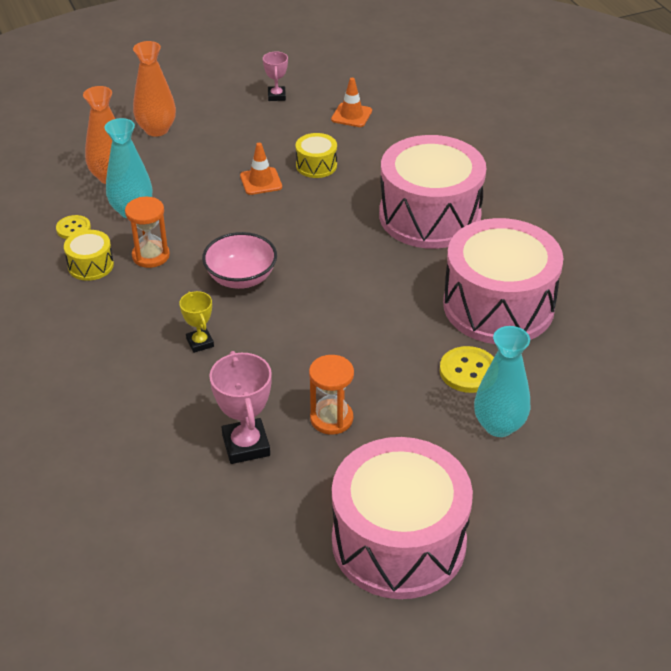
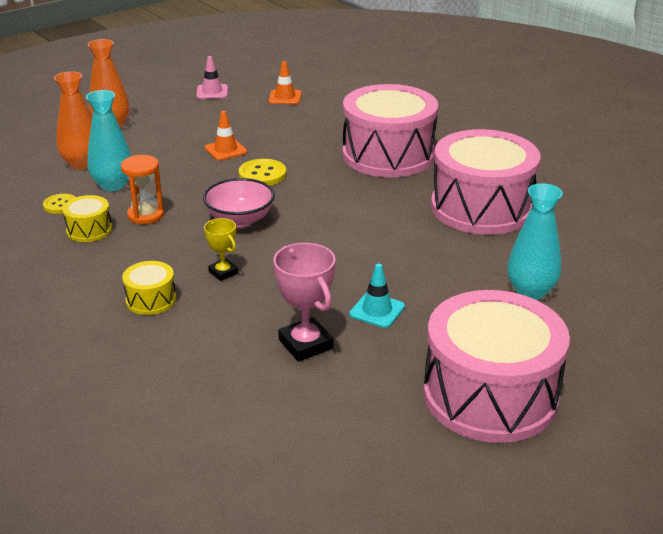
camera: 15 degrees left, 10 degrees down
pink trophy [263,52,288,101] -> pink traffic cone [197,56,228,99]
yellow drum [295,133,337,178] -> yellow drum moved to [122,261,176,315]
orange hourglass [309,355,354,435] -> turquoise traffic cone [349,264,405,328]
yellow button [440,346,494,393] -> yellow button moved to [239,159,286,186]

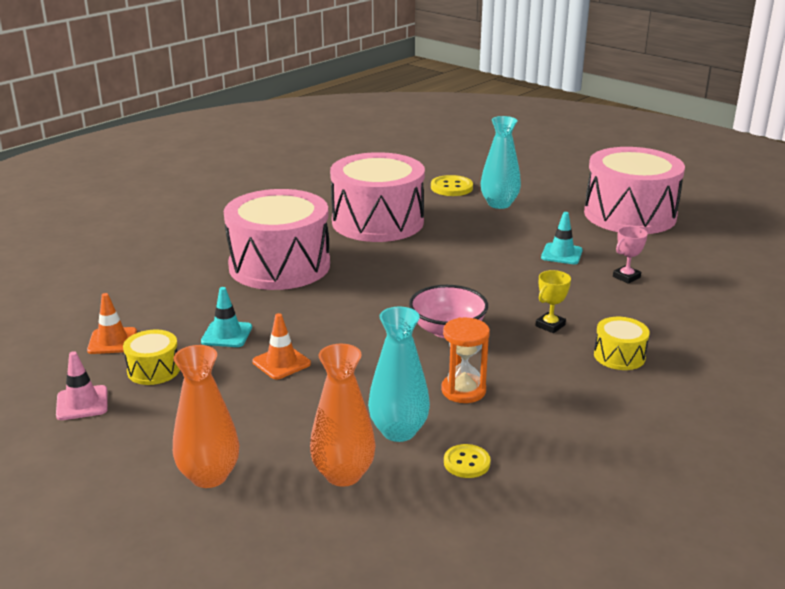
camera: 100 degrees left, 5 degrees down
yellow drum [62,195,112,242] -> yellow drum moved to [123,330,180,385]
yellow button [239,159,286,186] -> yellow button moved to [431,175,473,196]
pink trophy [273,243,335,361] -> pink trophy [613,226,648,284], size x0.59
none -> turquoise traffic cone [201,287,252,347]

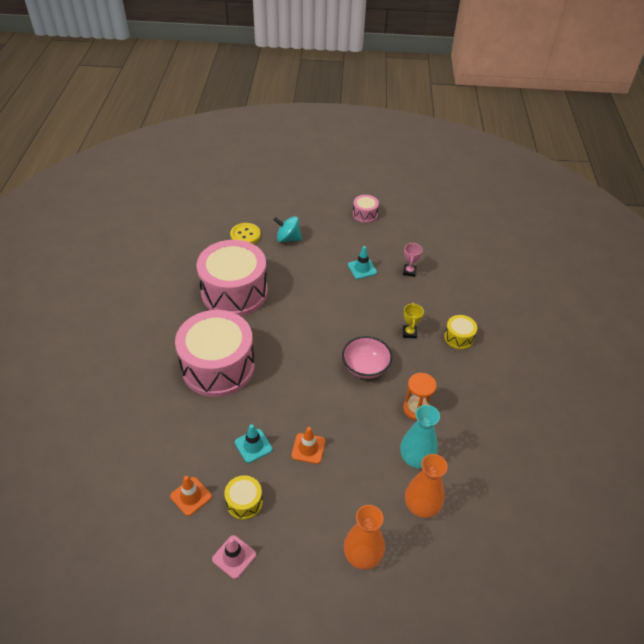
camera: 40 degrees left, 20 degrees up
yellow button [444,444,490,478] -> none
turquoise vase [481,116,521,209] -> turquoise spinning top [274,216,302,242]
pink drum [584,147,685,234] -> pink drum [353,195,379,223], size x0.43

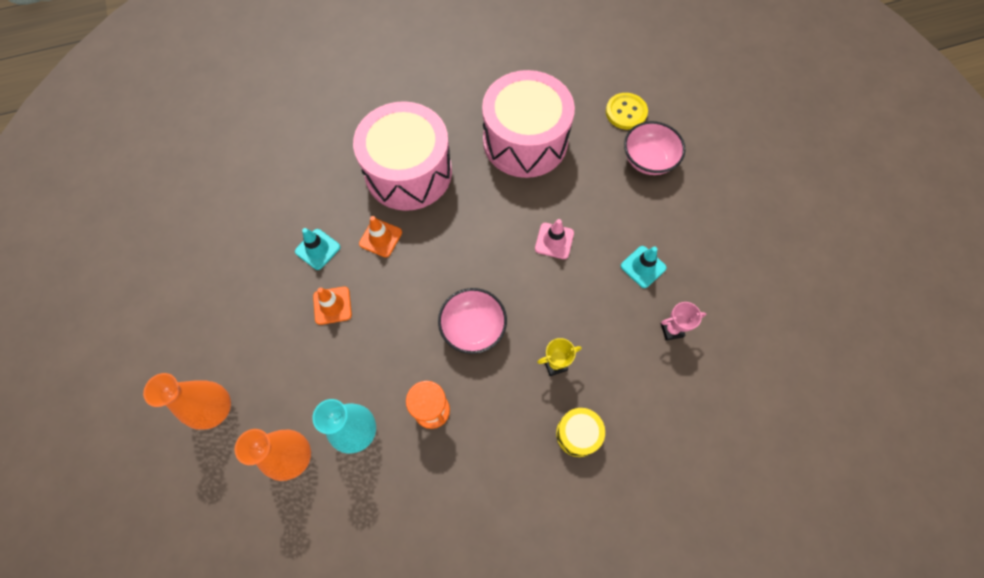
camera: 70 degrees right, 20 degrees up
orange traffic cone [170,476,212,516] -> orange traffic cone moved to [359,216,402,258]
pink traffic cone [212,535,256,579] -> pink traffic cone moved to [535,219,574,259]
yellow drum [224,475,263,520] -> none
turquoise spinning top [274,216,302,242] -> pink bowl [624,121,685,175]
pink drum [353,195,379,223] -> none

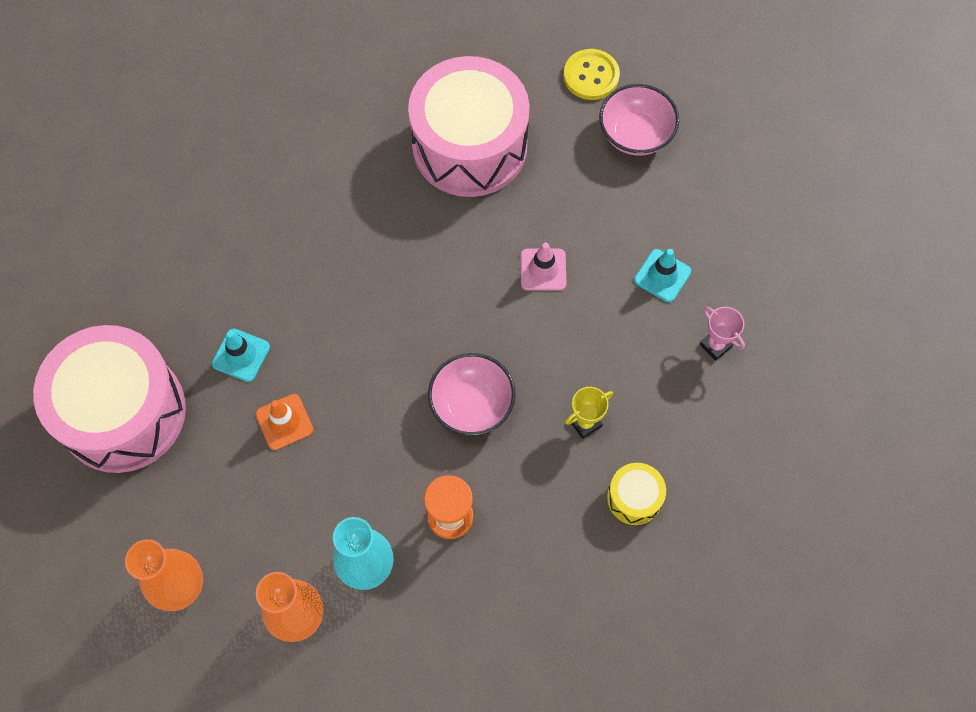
camera: 15 degrees left, 0 degrees up
pink drum [353,101,452,211] -> pink drum moved to [33,325,186,473]
orange traffic cone [359,216,402,258] -> none
pink trophy [661,302,706,341] -> pink trophy turned 75 degrees clockwise [700,307,745,361]

